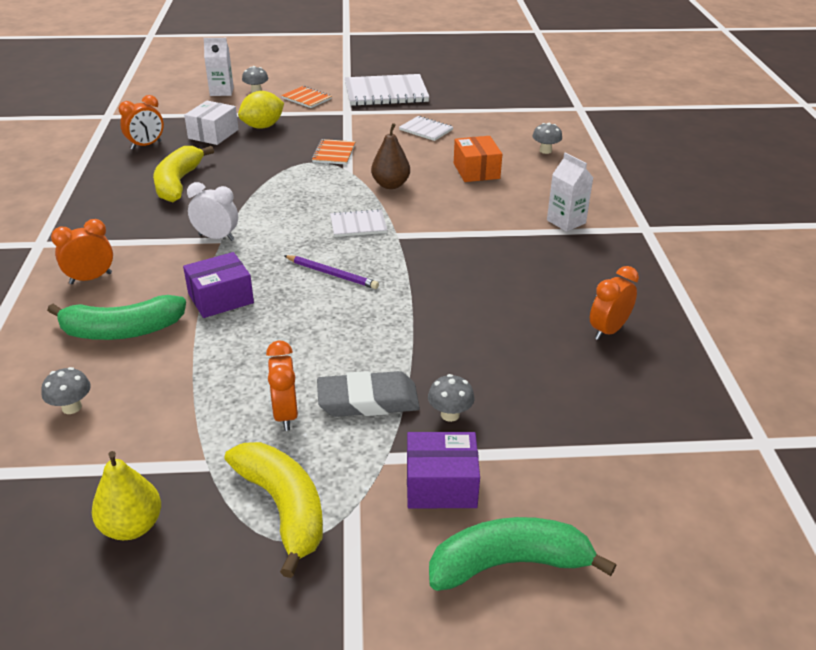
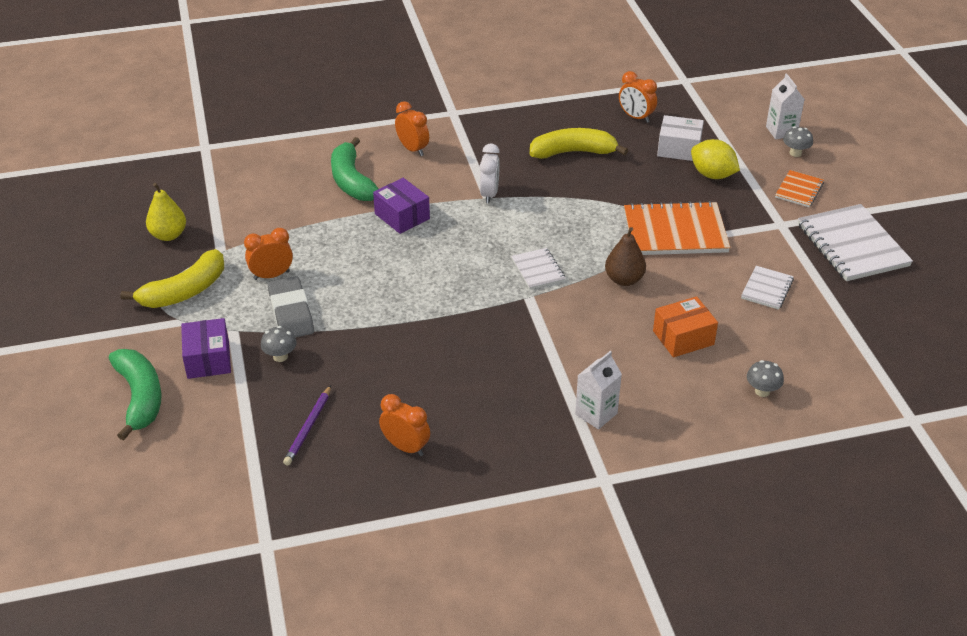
camera: 80 degrees right, 5 degrees up
grey mushroom [41,367,91,414] -> none
purple pencil [284,255,379,289] -> purple pencil moved to [283,385,331,465]
orange notebook [311,139,355,165] -> orange notebook [624,201,730,255], size x1.94

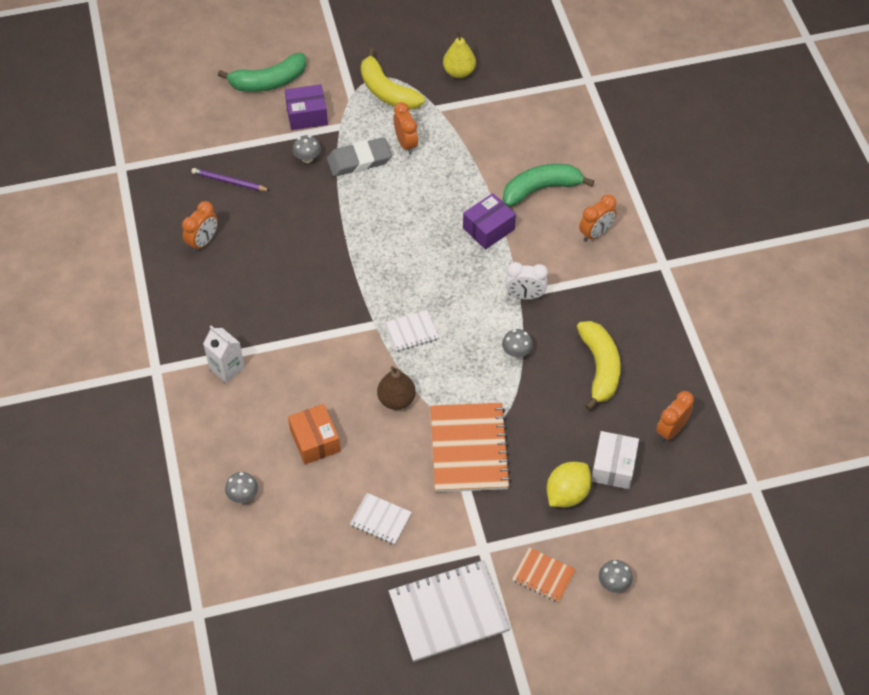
camera: 90 degrees right, 15 degrees up
white carton [766,73,804,139] -> none
none -> grey mushroom [502,329,533,358]

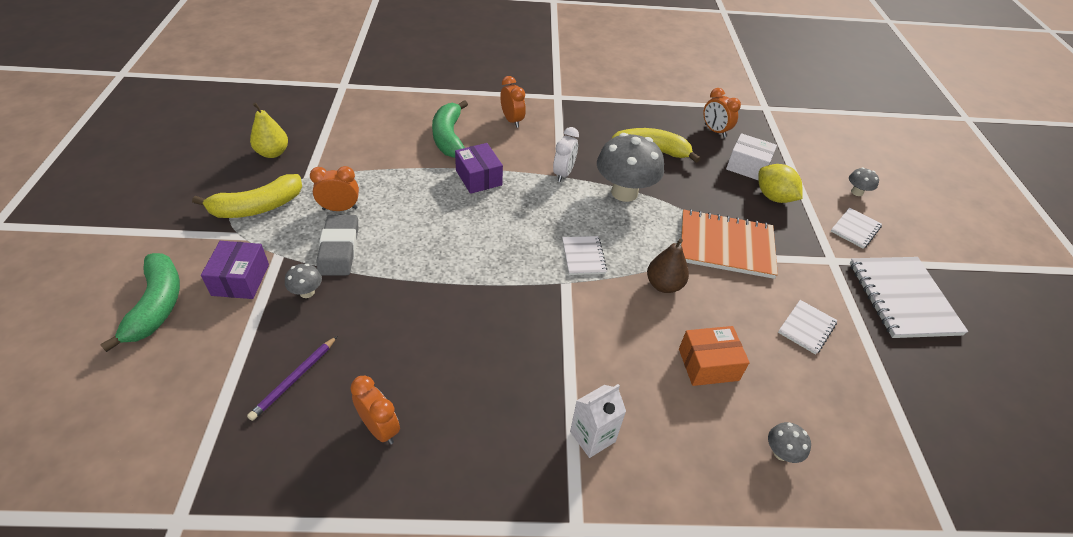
camera: 80 degrees left, 10 degrees down
grey mushroom [502,329,533,358] -> grey mushroom [597,133,664,202], size x2.27
orange notebook [512,547,576,603] -> white notebook [831,208,882,249]

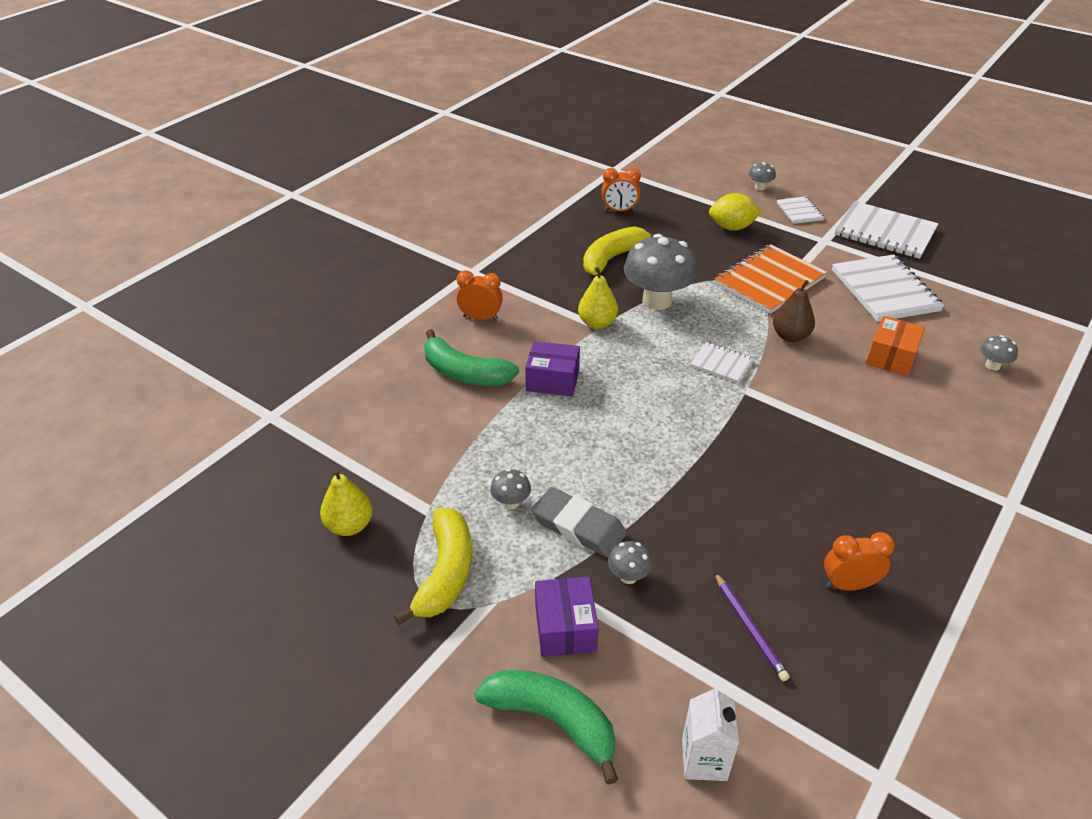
camera: 50 degrees left, 5 degrees down
purple box [201,241,269,299] -> purple box turned 45 degrees clockwise [535,577,599,657]
orange clock [310,166,359,211] -> grey mushroom [490,469,531,509]
white clock [553,127,579,182] -> yellow pear [578,267,618,329]
white carton [570,384,626,458] -> white carton moved to [682,684,739,781]
white box [726,133,777,181] -> none
white notebook [778,300,838,355] -> white notebook [832,255,944,322], size x1.94

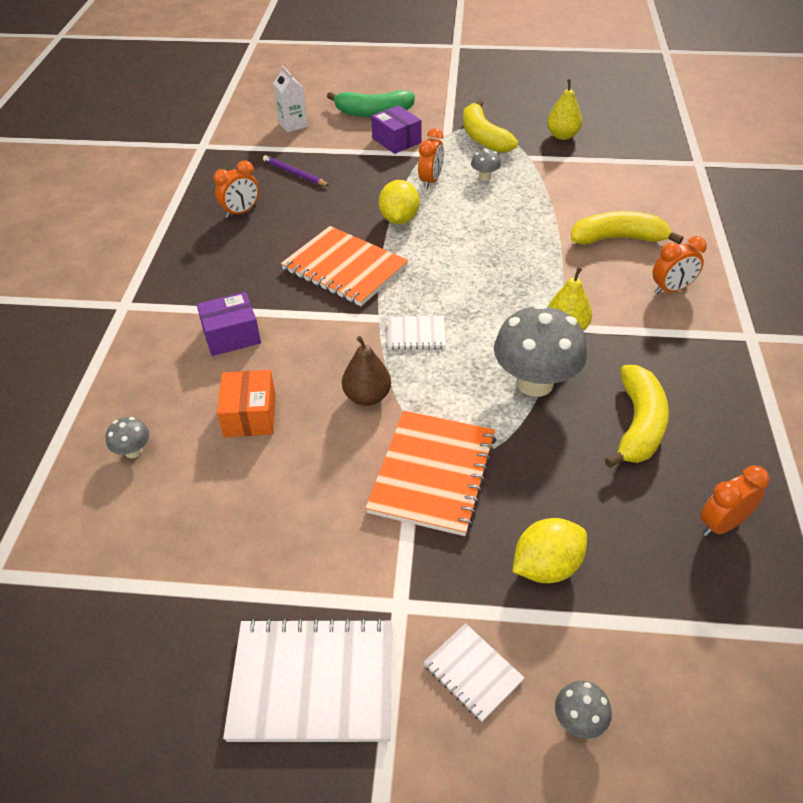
camera: 150 degrees right, 5 degrees up
green banana [424,329,519,386] -> yellow banana [571,211,683,245]
purple box [525,341,580,396] -> purple box moved to [197,292,261,356]
grey eraser [531,487,627,558] -> orange clock [418,128,444,189]
grey mushroom [608,541,652,584] -> none
white notebook [832,255,944,322] -> none
none -> orange notebook [281,226,408,306]
none -> yellow lemon [379,180,419,224]

